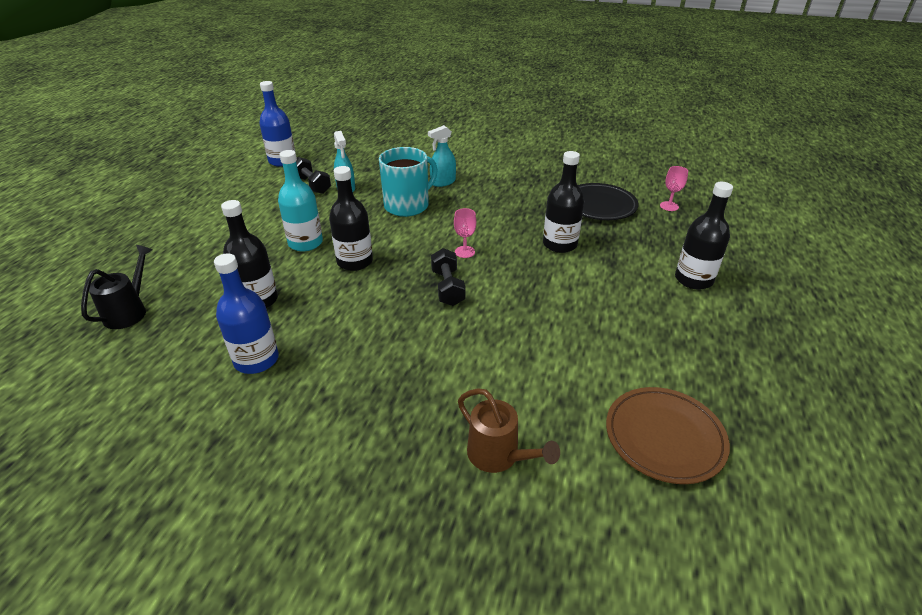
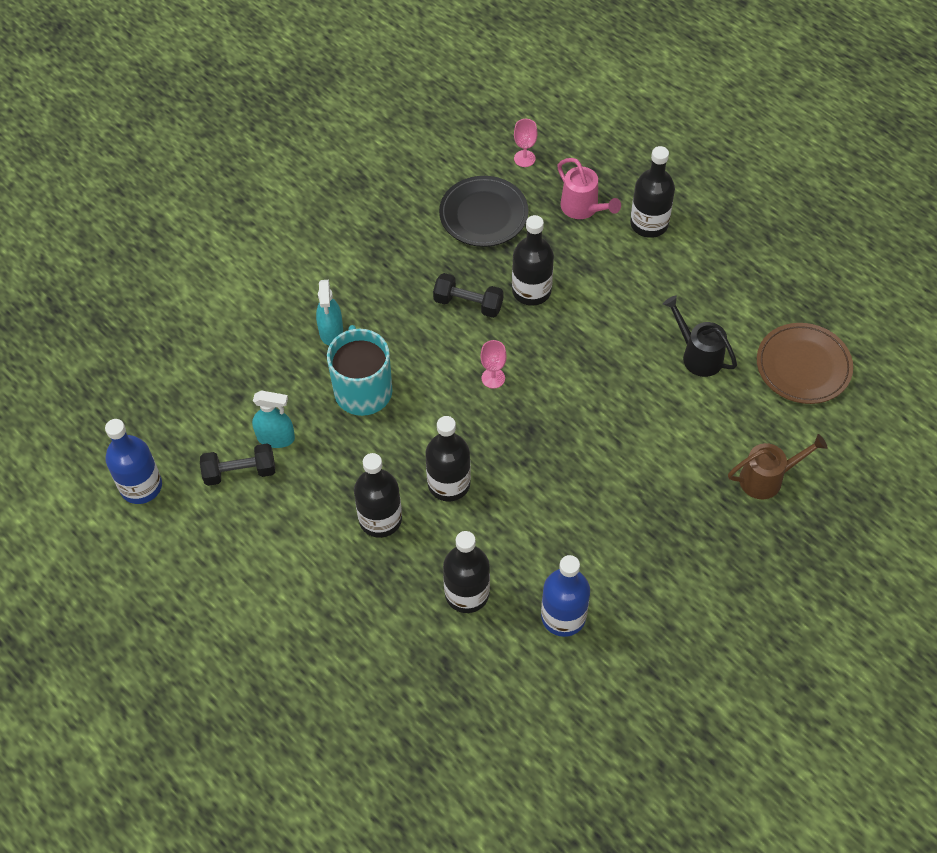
camera: 60 degrees left, 20 degrees up
black watering can [81,245,152,329] -> black watering can moved to [663,296,737,377]
turquoise bottle [278,150,323,251] -> black bottle [354,453,402,538]
black dumbbell [431,248,466,306] -> black dumbbell moved to [433,273,503,318]
none -> pink watering can [557,158,621,219]

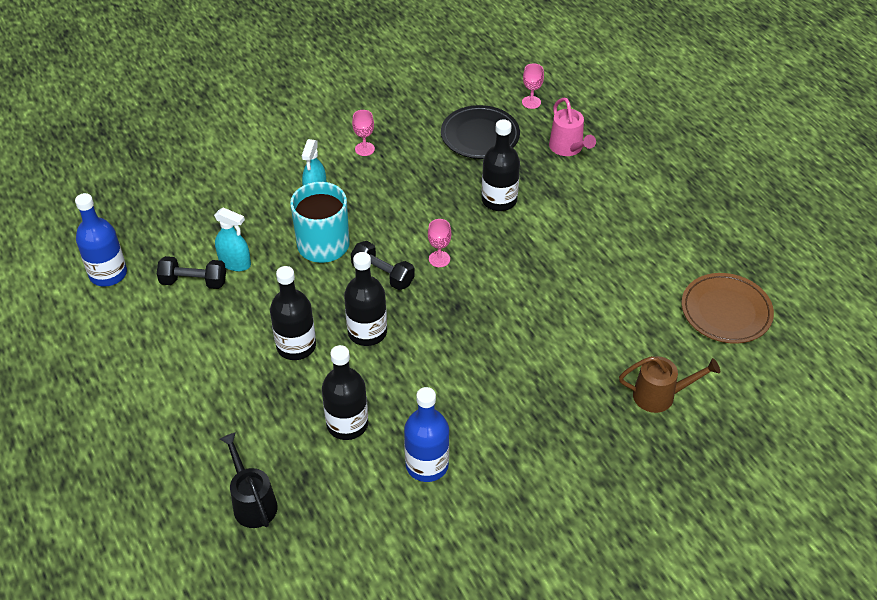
camera: 15 degrees right, 10 degrees down
black dumbbell [433,273,503,318] -> black dumbbell moved to [351,241,415,290]
black bottle [630,146,675,238] -> none
black watering can [663,296,737,377] -> black watering can moved to [220,432,278,528]
none -> pink goblet [352,110,375,156]

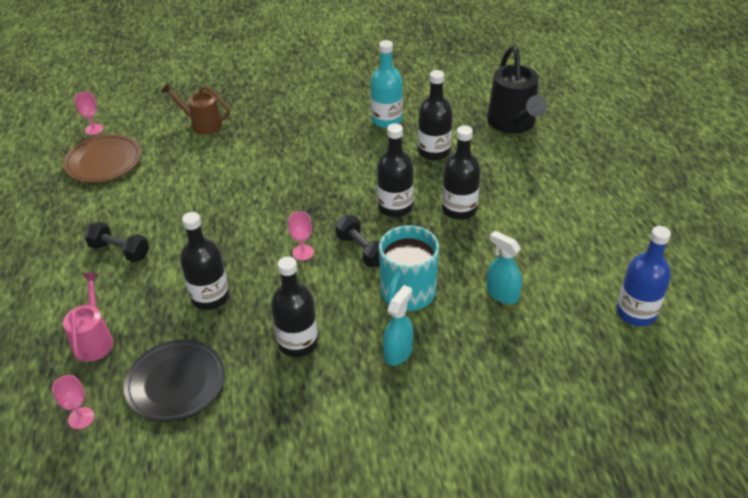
camera: 160 degrees left, 5 degrees down
black dumbbell [157,256,226,289] -> black dumbbell moved to [84,222,149,262]
black watering can [220,432,278,528] -> black watering can [487,45,547,134], size x1.58
pink goblet [352,110,375,156] -> pink goblet moved to [75,92,103,135]
blue bottle [404,387,449,482] -> turquoise bottle [370,40,403,128]
none -> black bottle [271,256,318,357]

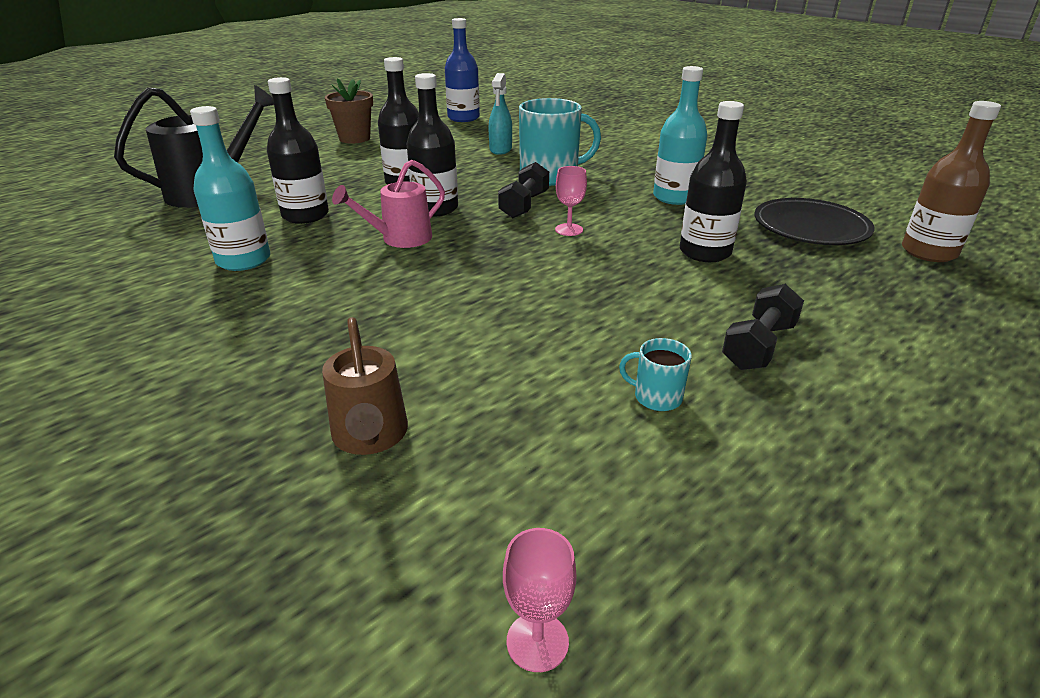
camera: 125 degrees left, 10 degrees down
pink goblet [52,375,94,429] -> brown bottle [902,101,1001,262]
brown plate [63,134,141,183] -> none
pink watering can [63,273,114,362] -> pink watering can moved to [332,160,445,248]
black dumbbell [84,222,149,262] -> black dumbbell turned 45 degrees clockwise [722,284,804,370]
black bottle [271,256,318,357] -> turquoise bottle [653,66,708,205]
turquoise spray bottle [383,285,413,366] -> none
none -> brown flower pot [325,78,373,143]
none -> turquoise mug [619,338,692,411]

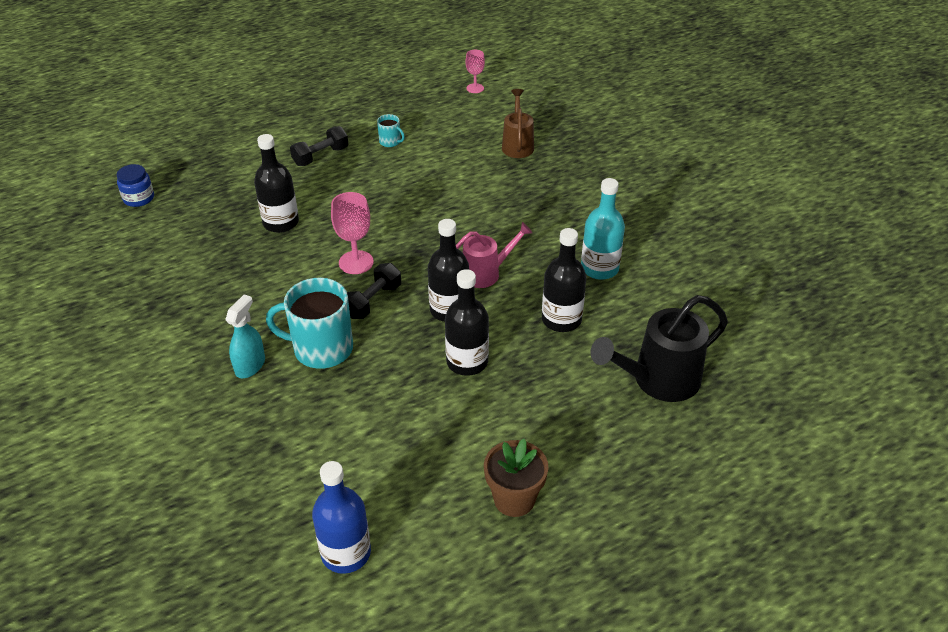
camera: 165 degrees left, 10 degrees up
turquoise spray bottle [488,73,512,155] -> turquoise spray bottle moved to [225,294,265,378]
pink goblet [555,166,587,236] -> pink goblet [331,192,374,274], size x1.59
turquoise bottle [653,66,708,205] -> none
black plate [754,198,875,245] -> none
brown bottle [902,101,1001,262] -> blue jar [117,164,154,207]

